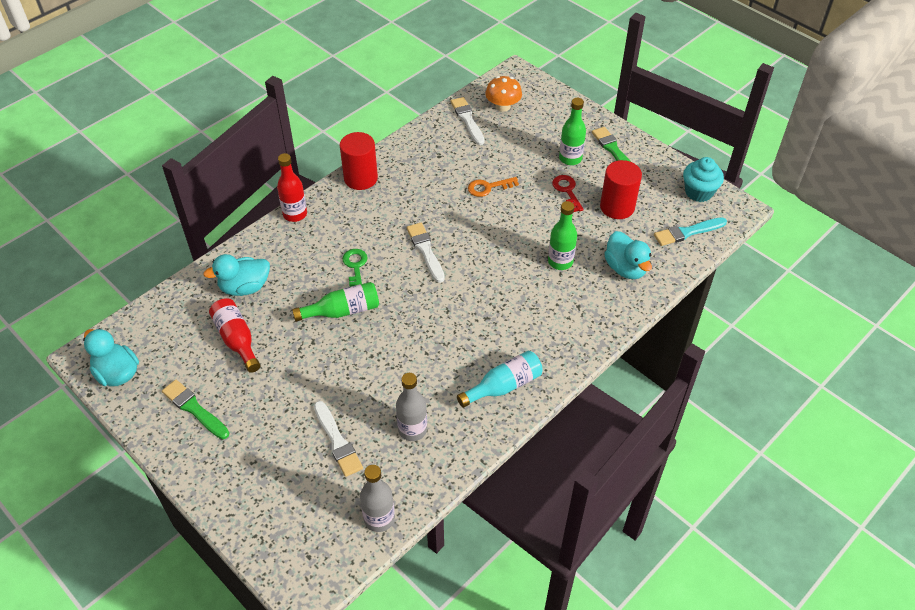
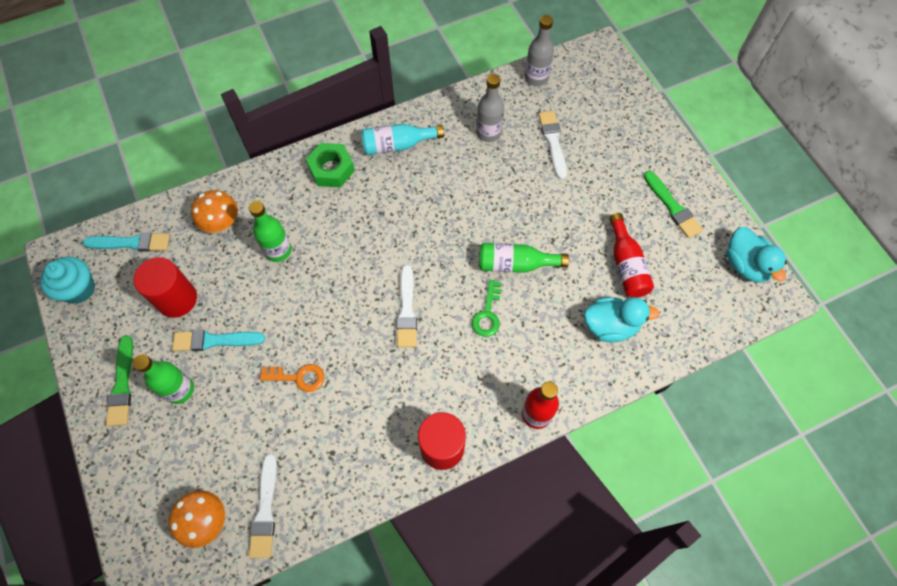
camera: 160 degrees left, 15 degrees up
red key [552,175,584,212] -> turquoise brush [172,330,265,351]
turquoise duck [604,231,652,279] -> orange mushroom [191,190,238,233]
none -> green nut [306,143,355,187]

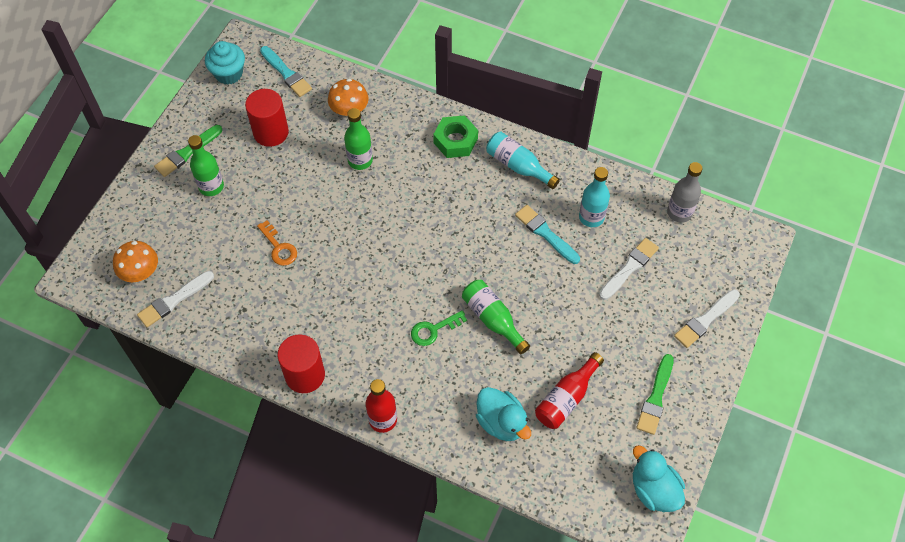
camera: 50 degrees right, 5 degrees down
turquoise brush [172,330,265,351] -> turquoise brush moved to [515,205,580,264]
white brush [397,265,417,347] -> white brush moved to [674,289,740,348]
grey bottle [476,74,504,142] -> turquoise bottle [579,167,610,227]
turquoise duck [726,227,787,283] -> turquoise duck turned 120 degrees clockwise [633,445,685,512]

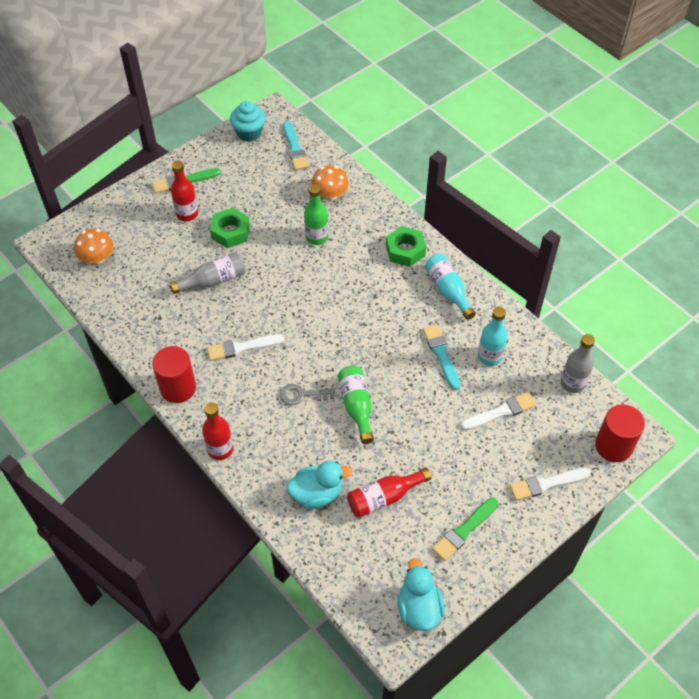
camera: 25 degrees right, 5 degrees down
white brush [137,271,214,327] -> white brush moved to [207,334,284,361]
green bottle [188,135,224,196] -> red bottle [171,161,198,221]
red cylinder [245,89,289,147] -> red cylinder moved to [595,405,645,462]
orange key [257,221,297,266] -> grey bottle [170,252,246,294]
green key [411,310,467,346] -> grey key [280,384,335,405]
turquoise duck [476,387,531,441] -> turquoise duck turned 90 degrees counterclockwise [287,461,352,509]
none -> green nut [210,208,250,248]

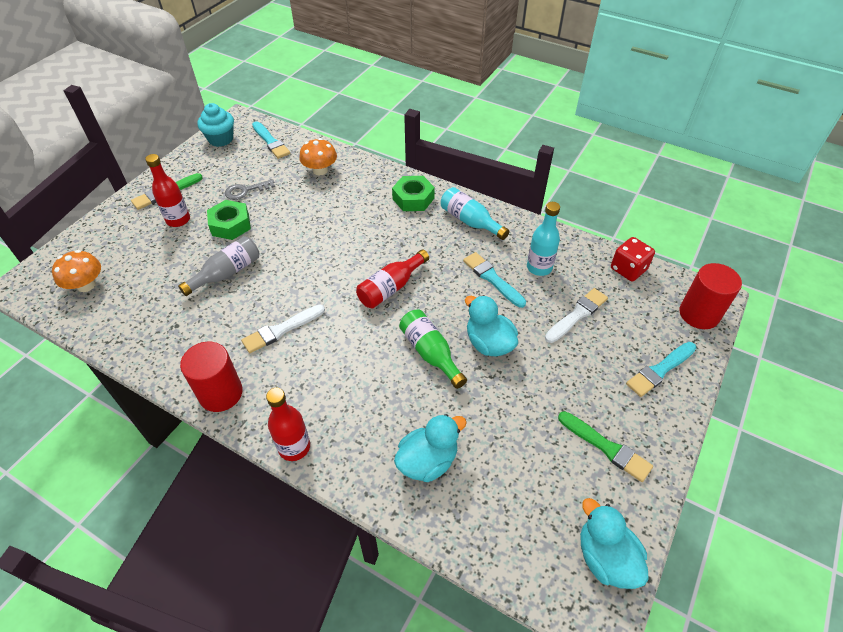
camera: 20 degrees left, 5 degrees down
grey key [280,384,335,405] -> grey key moved to [225,179,275,200]
green bottle [304,184,328,245] -> none
red bottle [347,468,432,518] -> red bottle moved to [356,250,429,308]
green brush [432,498,498,561] -> green brush turned 75 degrees counterclockwise [558,411,653,482]
white brush [509,468,591,501] -> turquoise brush [626,342,696,397]
grey bottle [561,334,595,393] -> red dice [611,237,655,281]
none -> turquoise duck [465,295,518,357]

